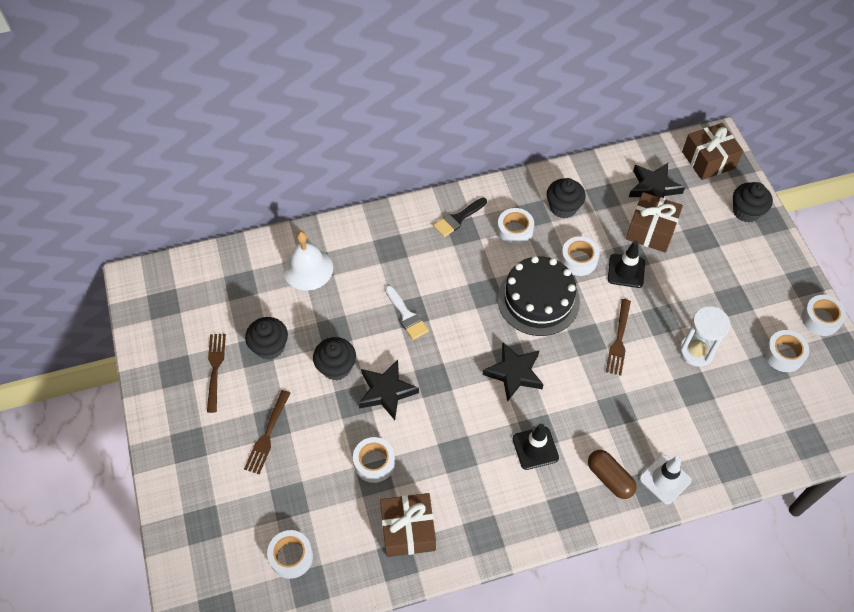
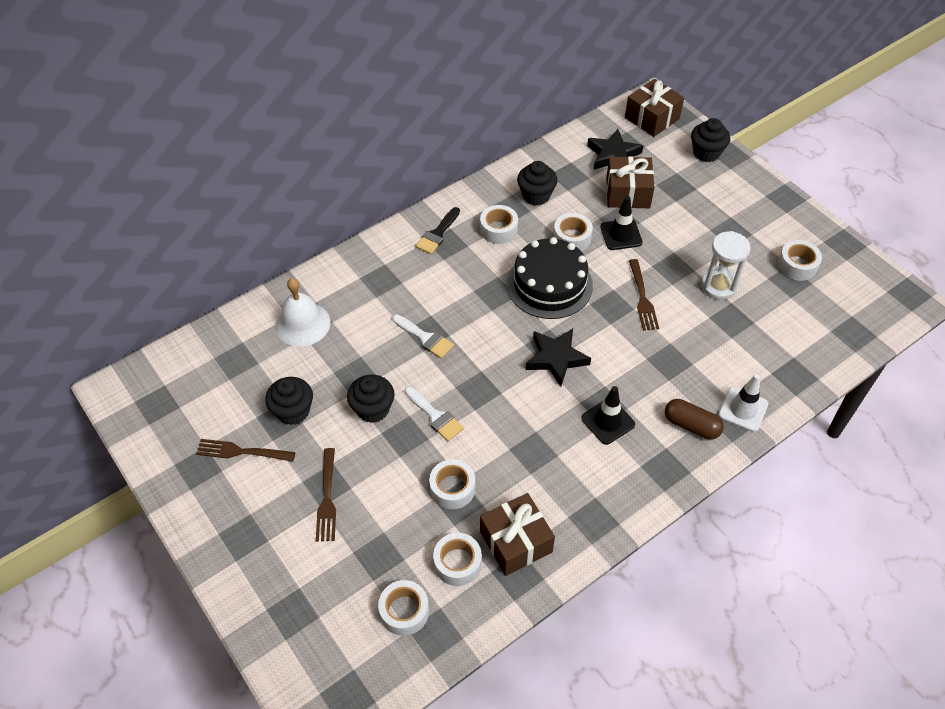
camera: 20 degrees left, 5 degrees down
brown fork [207,334,226,413] -> brown fork turned 60 degrees counterclockwise [196,439,296,462]
black star [358,360,419,420] -> white brush [405,386,464,441]
white tape [802,295,846,336] -> white tape moved to [433,533,482,586]

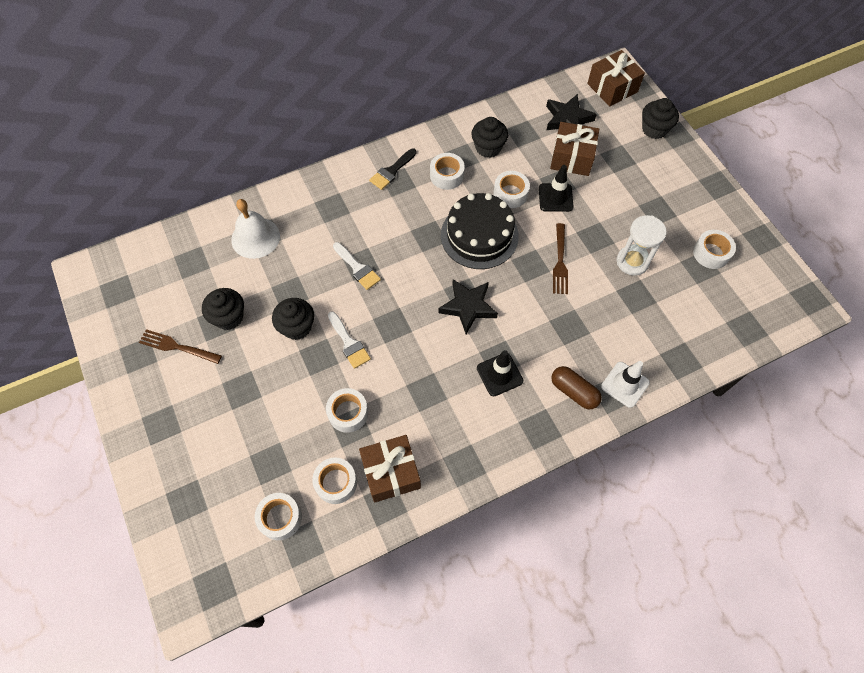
camera: 10 degrees right, 10 degrees up
brown fork [316,448,336,542] -> none

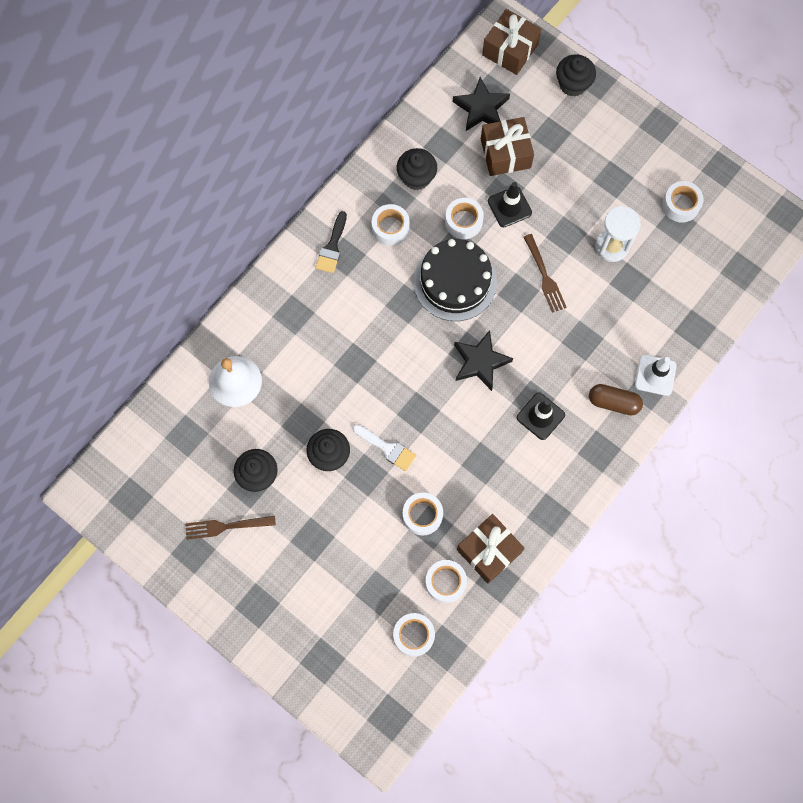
camera: 25 degrees left, 10 degrees up
white brush [333,242,381,290] -> none

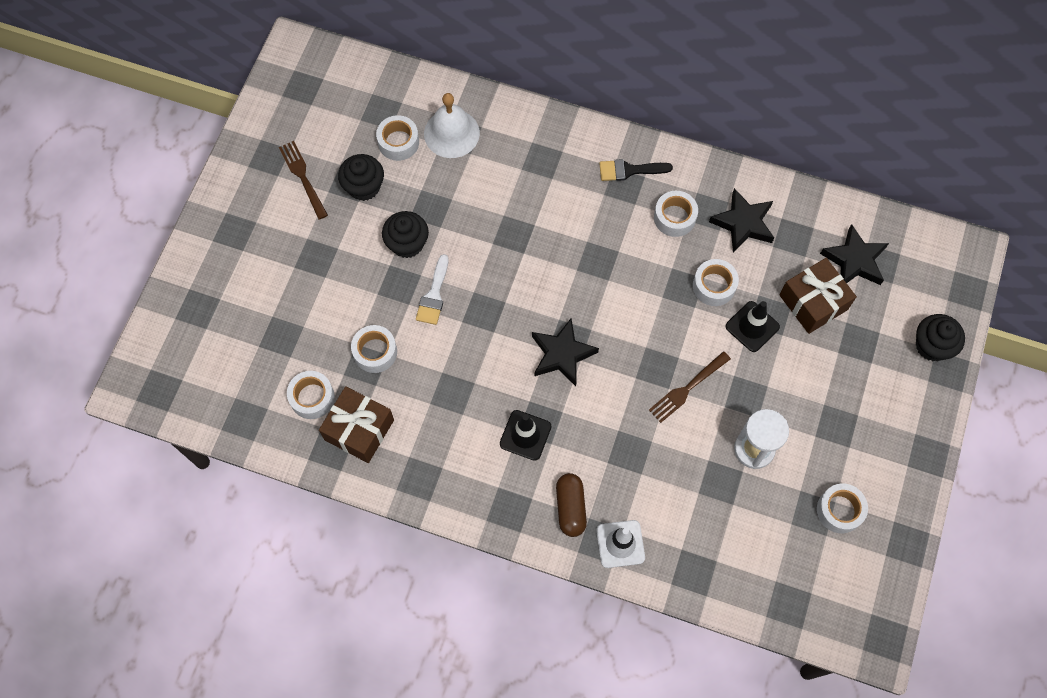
camera: 70 degrees right, 5 degrees down
white tape [393,613,435,657] -> white tape moved to [376,115,419,161]
black cupcake [397,148,437,190] -> black star [709,188,774,253]
black cake [414,239,497,321] -> none
brown gift [482,9,541,75] -> none

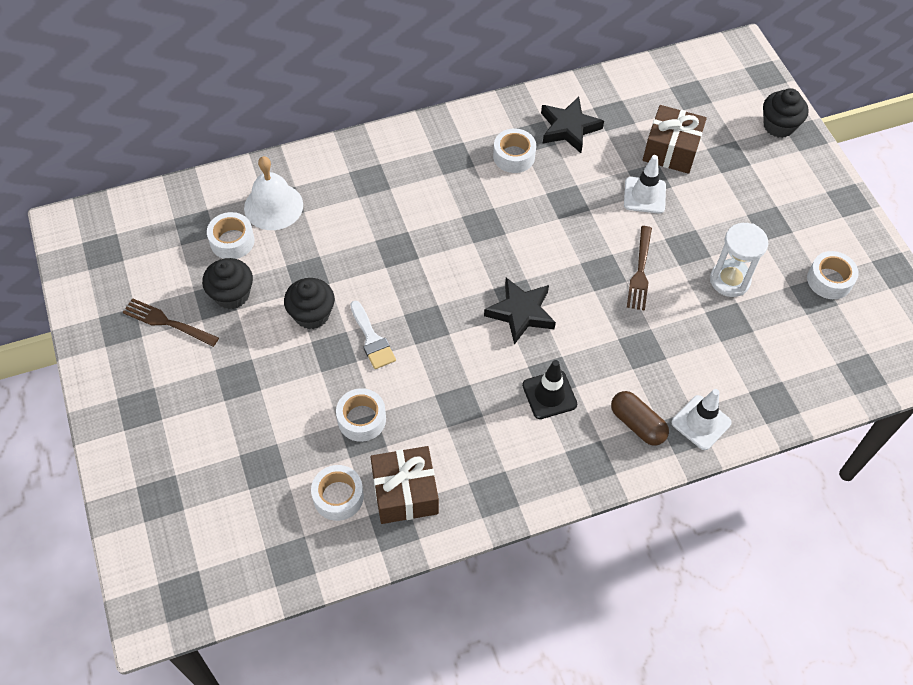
camera: 40 degrees left, 10 degrees down
black brush [599,159,673,181] -> none
white tape [693,259,739,306] -> none
black traffic cone [725,301,780,352] -> white traffic cone [624,155,666,213]
black star [820,224,889,285] -> none

